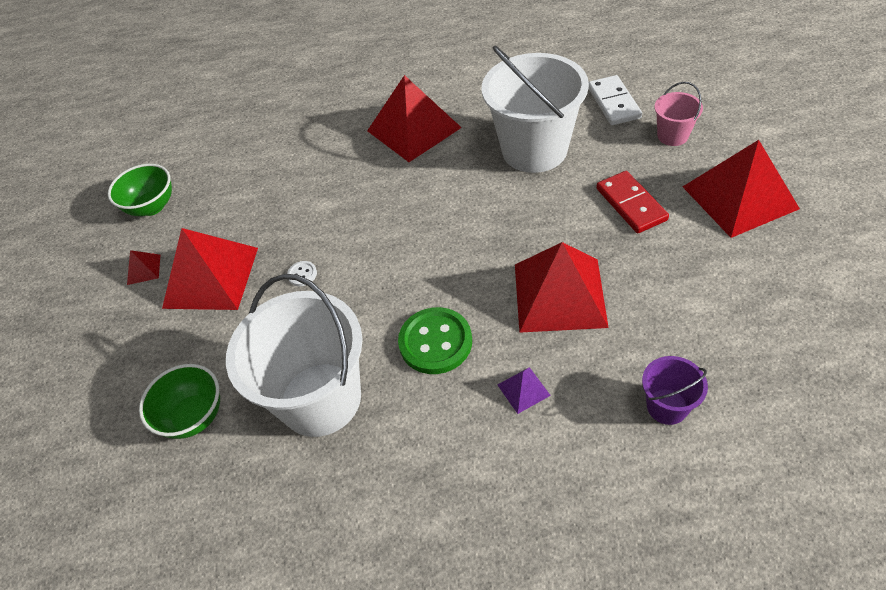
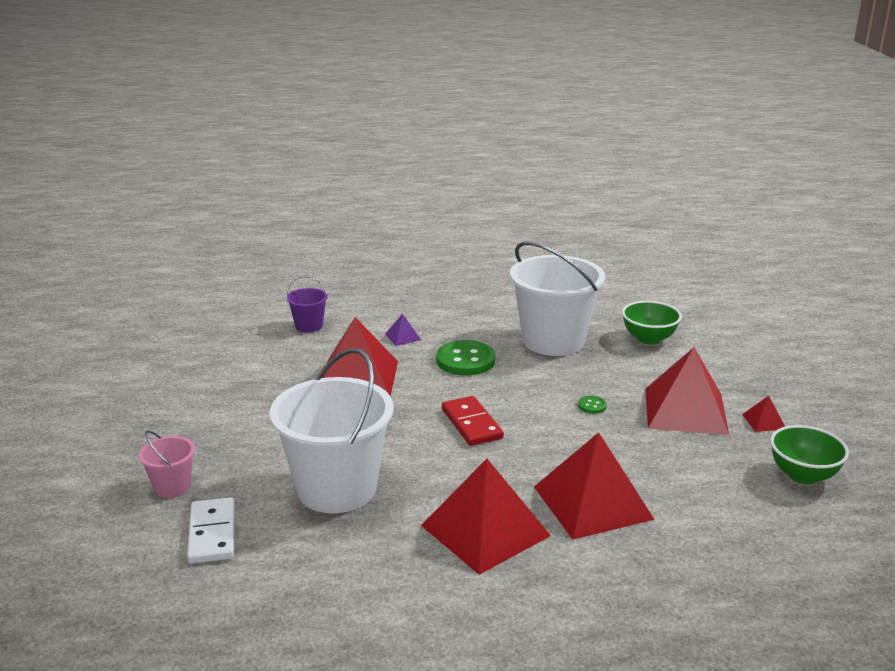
camera: 175 degrees right, 25 degrees down
white button [287,261,317,286] -> green button [578,396,607,414]
red domino [596,171,669,233] -> red domino moved to [442,396,504,446]
red pyramid [683,140,800,238] -> red pyramid moved to [534,432,655,540]

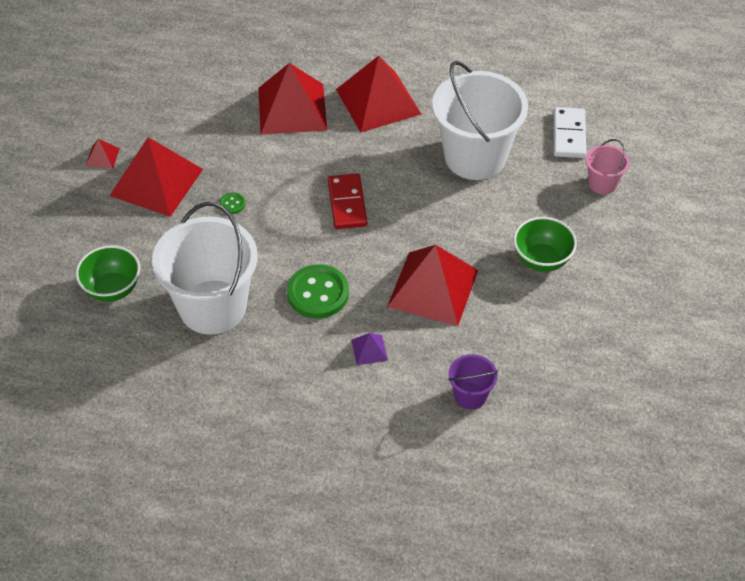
camera: 165 degrees left, 25 degrees up
green bowl [770,425,849,484] -> green bowl moved to [514,217,577,272]

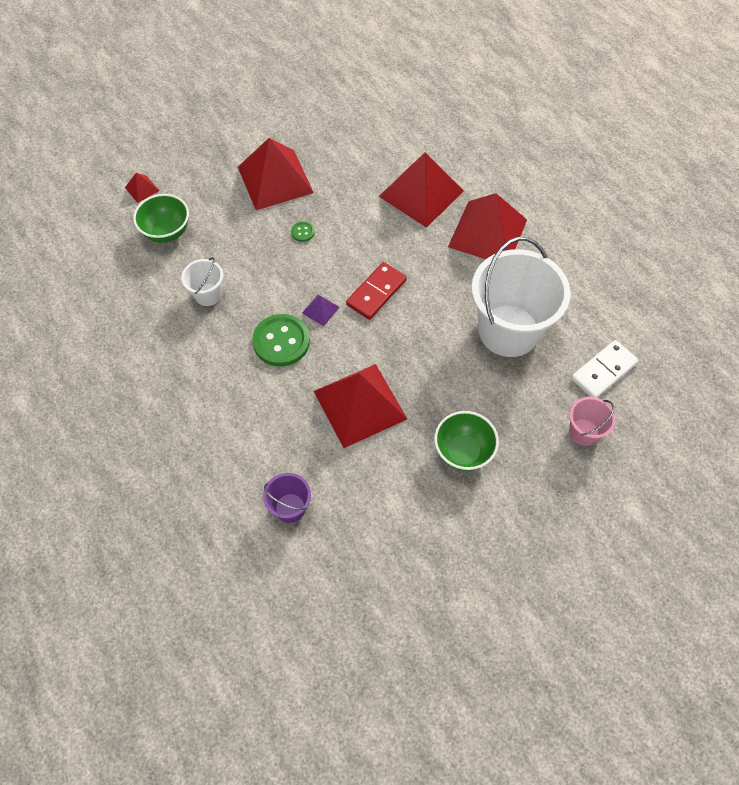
camera: 45 degrees right, 10 degrees up
red pyramid [86,139,120,169] -> red pyramid moved to [125,173,159,203]
white bucket [152,202,258,335] -> white bucket [181,257,223,306], size x0.45
purple pyramid [351,333,388,365] -> purple pyramid moved to [302,295,340,326]

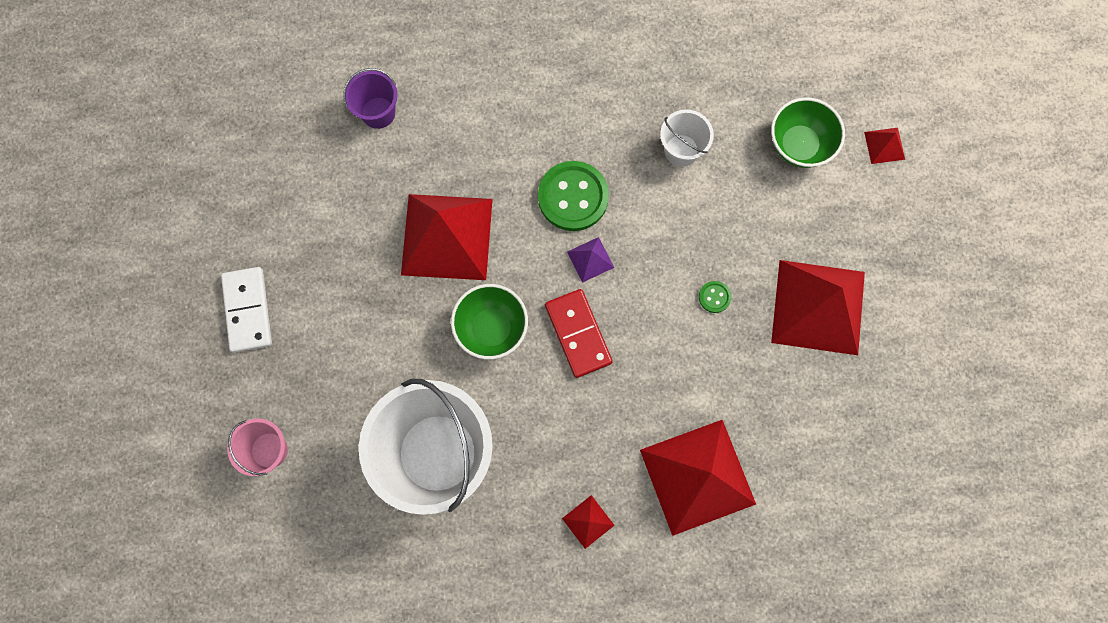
camera: 120 degrees right, 15 degrees up
green bowl [434,411,499,471] -> green bowl moved to [451,284,528,360]
red pyramid [448,193,527,259] -> red pyramid [562,495,614,549], size x0.42
white domino [571,340,639,398] -> white domino moved to [221,267,272,353]

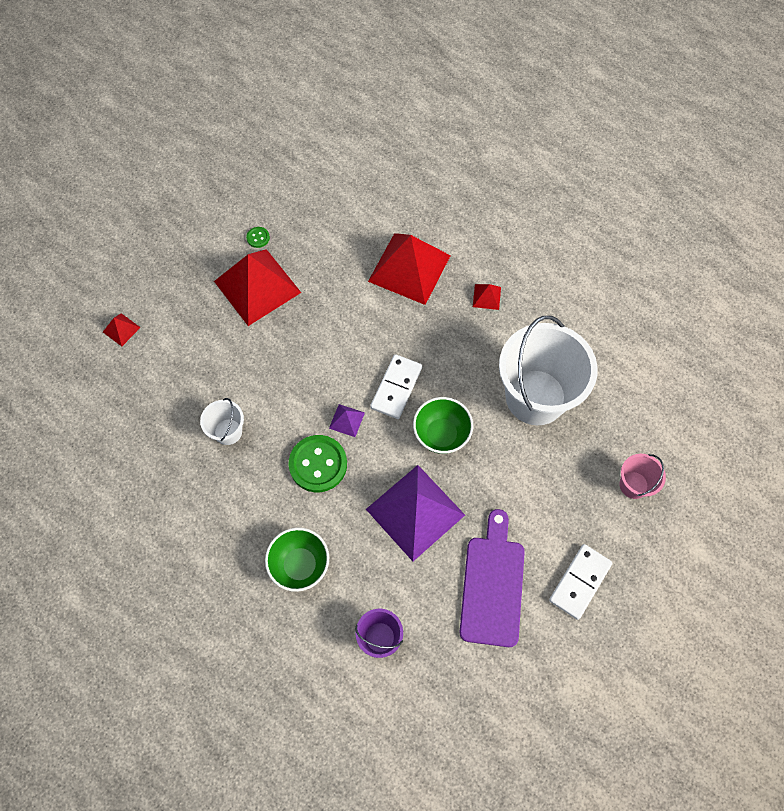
camera: 135 degrees left, 10 degrees down
red pyramid [401,194,493,280] -> purple pyramid [366,465,465,561]
red domino [545,289,613,378] -> white domino [370,354,422,419]
green button [699,281,731,313] -> green button moved to [246,227,270,248]
green bowl [771,97,845,168] -> green bowl moved to [265,528,329,592]
none -> purple cutting board [460,509,525,647]

